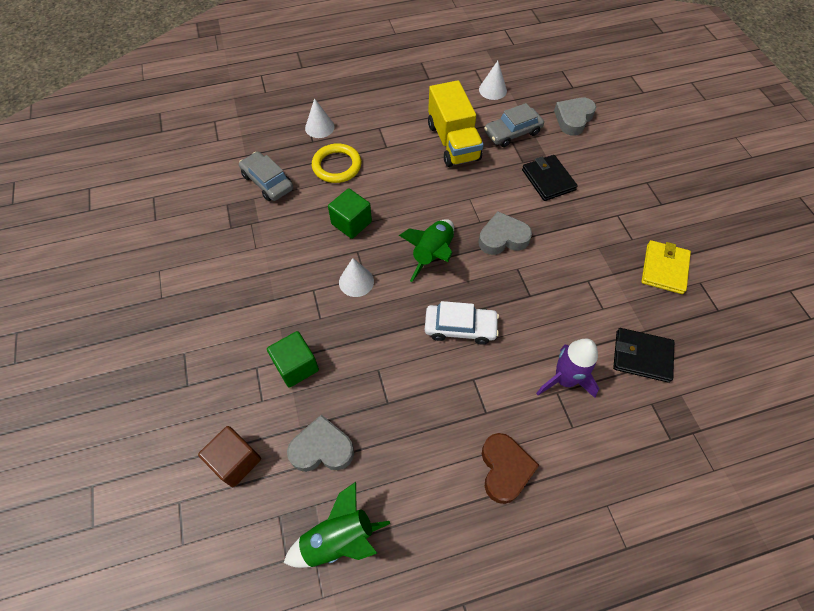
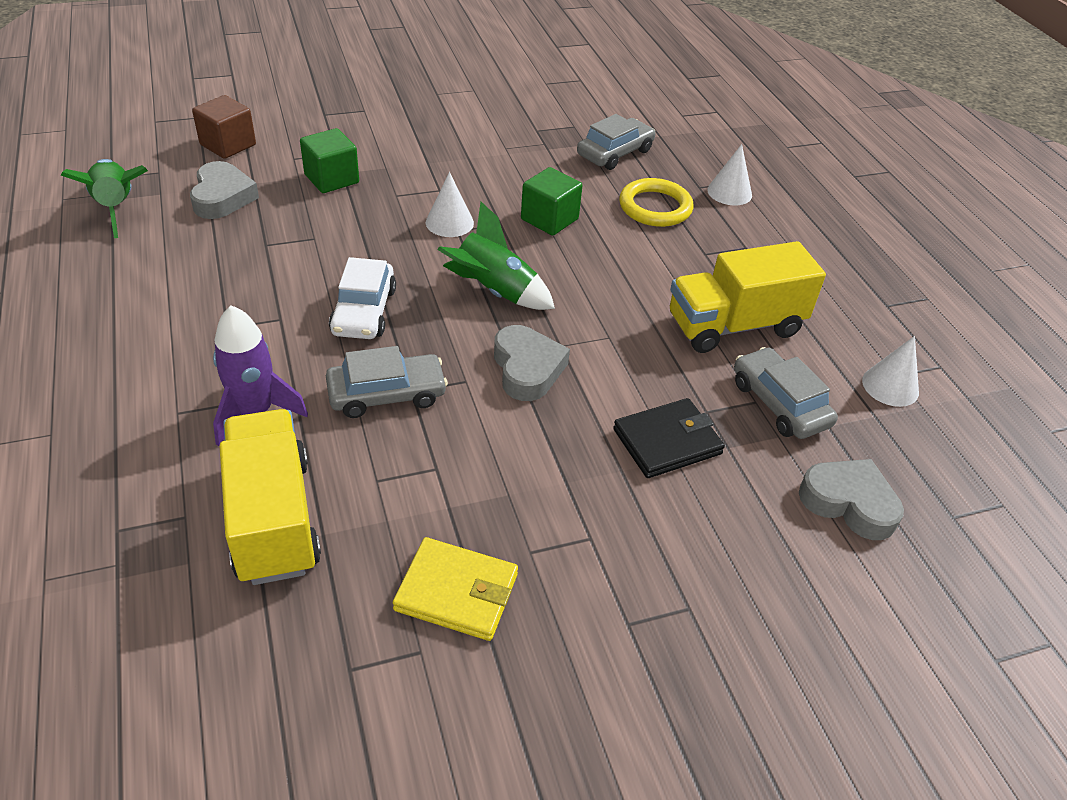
camera: 85 degrees right, 15 degrees down
brown heart [482,433,539,504] -> none
black wallet [613,328,674,383] -> yellow truck [219,409,321,585]
none -> grey car [326,346,448,418]

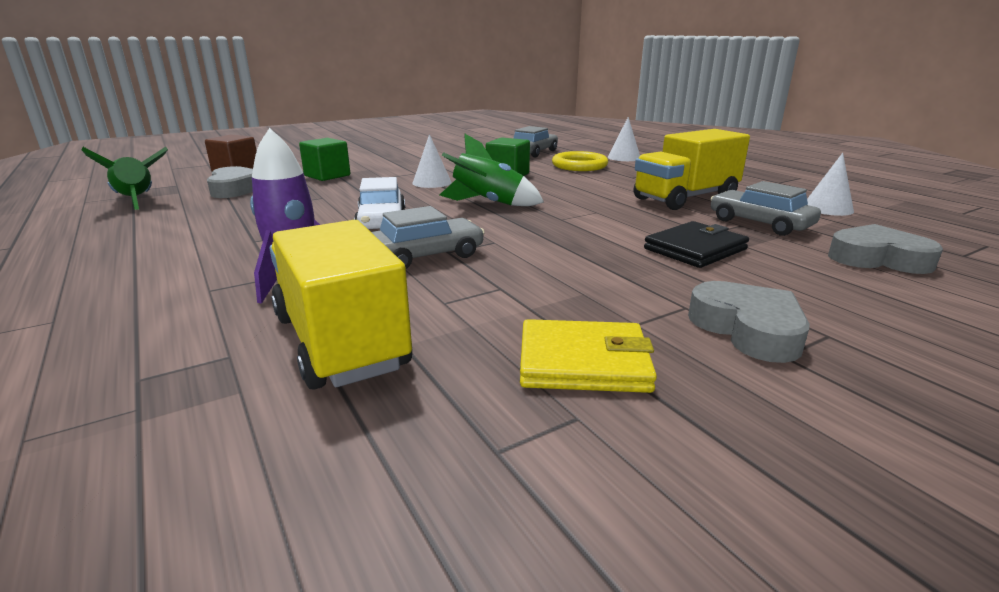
camera: 10 degrees left, 20 degrees down
grey heart [494,325,570,401] -> grey heart moved to [688,281,810,363]

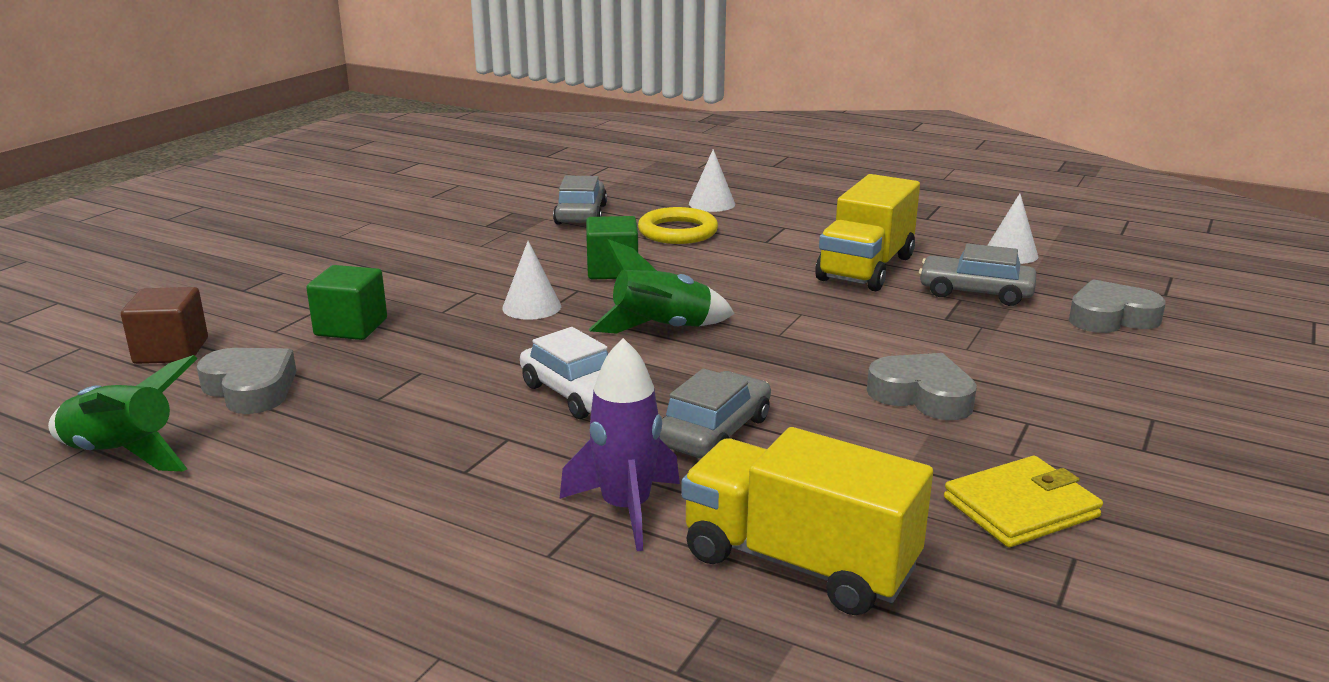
camera: 30 degrees left, 0 degrees up
black wallet [644,221,749,268] -> none
grey heart [688,281,810,363] -> grey heart moved to [867,353,977,420]

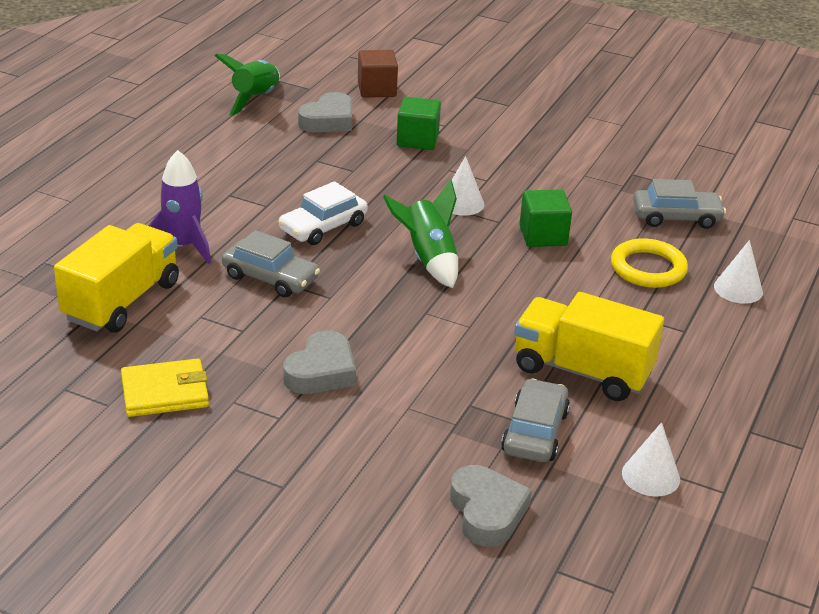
camera: 85 degrees right, 10 degrees up
yellow wallet [944,456,1103,547] -> yellow wallet turned 75 degrees counterclockwise [121,358,209,417]

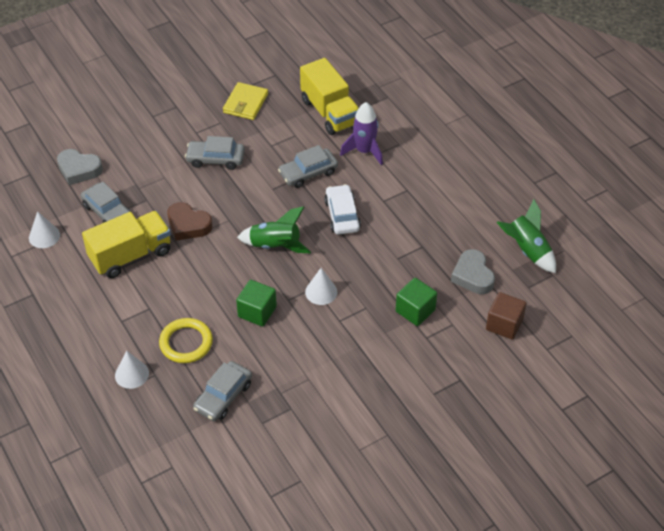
camera: 125 degrees right, 15 degrees up
grey heart [283,330,356,394] -> grey car [185,136,245,170]
none -> brown heart [167,202,212,241]

